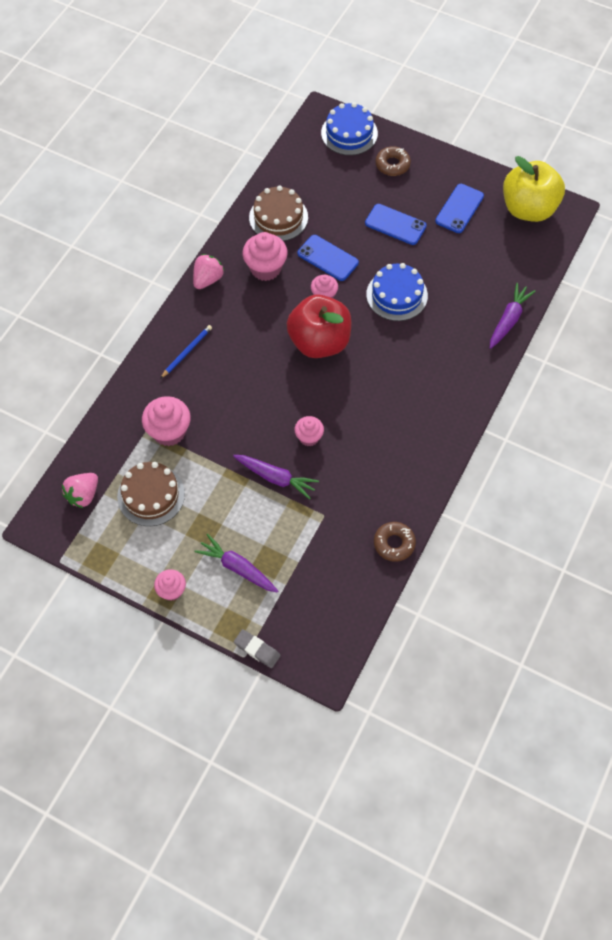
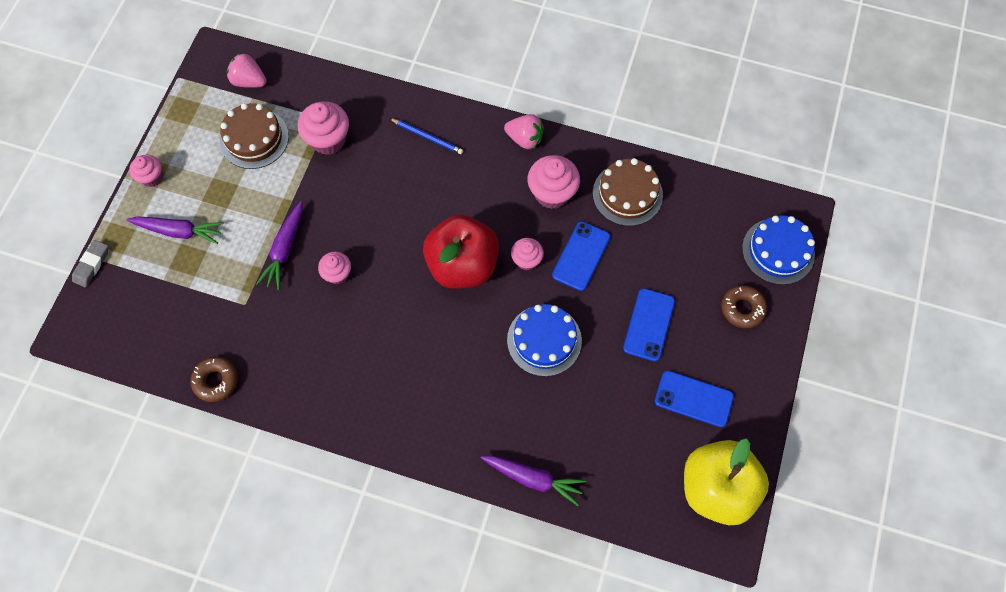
camera: 80 degrees right, 5 degrees up
purple carrot [194,534,278,593] -> purple carrot turned 75 degrees clockwise [127,216,224,244]

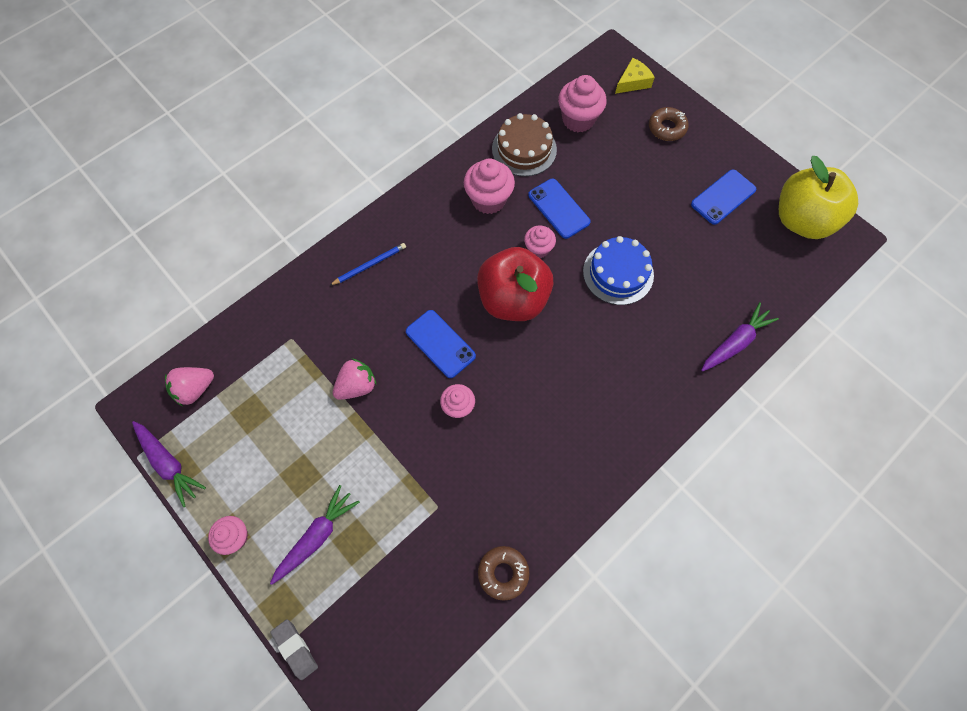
camera: 60 degrees left, 0 degrees up
brown cake [220,103,289,169] -> none
purple carrot [256,201,303,290] -> purple carrot moved to [132,421,206,507]
pink cupcake [297,101,349,155] -> pink cupcake moved to [558,75,607,133]
pink strawberry [504,114,544,149] -> pink strawberry moved to [333,358,377,400]
blue phone [623,288,675,362] -> blue phone moved to [406,310,476,378]
blue cake [742,215,815,285] -> yellow cheese [615,58,655,94]

